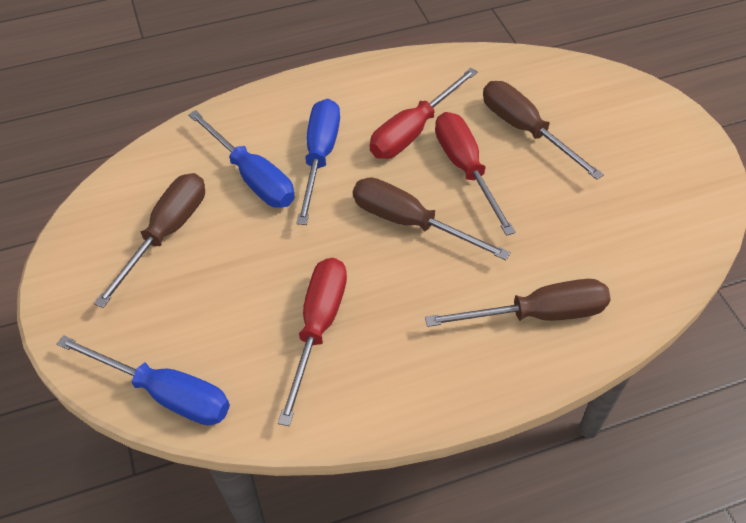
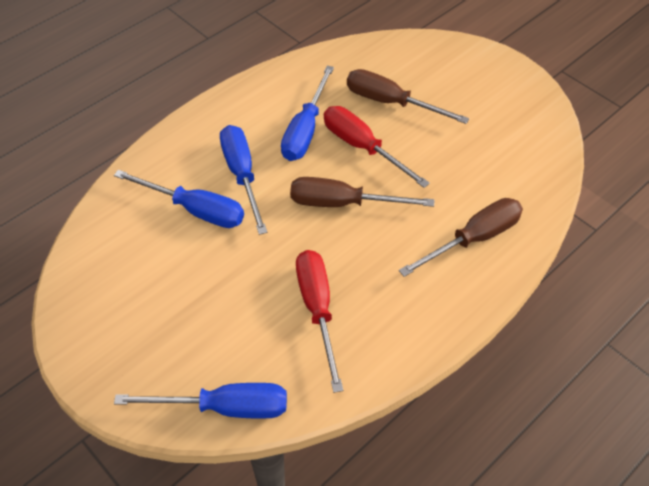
camera: 25 degrees left, 0 degrees up
brown screwdriver [94,173,205,308] -> none
red screwdriver [370,68,478,159] -> blue screwdriver [281,66,334,161]

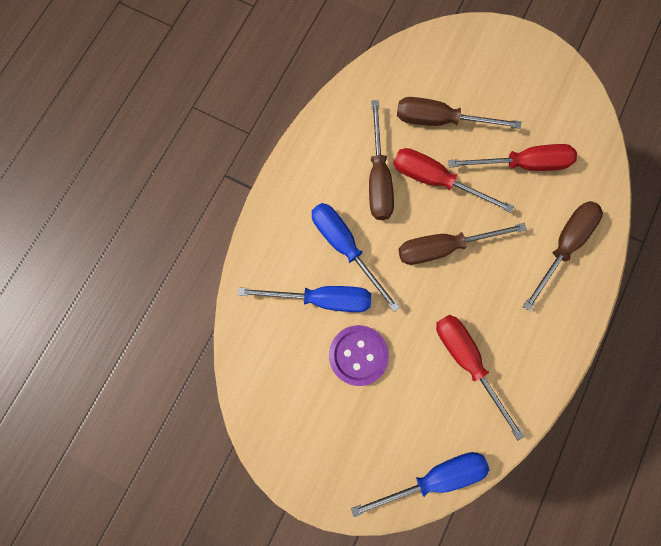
camera: 20 degrees left, 25 degrees up
blue screwdriver [281,66,334,161] -> brown screwdriver [369,100,394,220]
none -> purple button [329,325,389,386]
none -> red screwdriver [448,144,577,171]

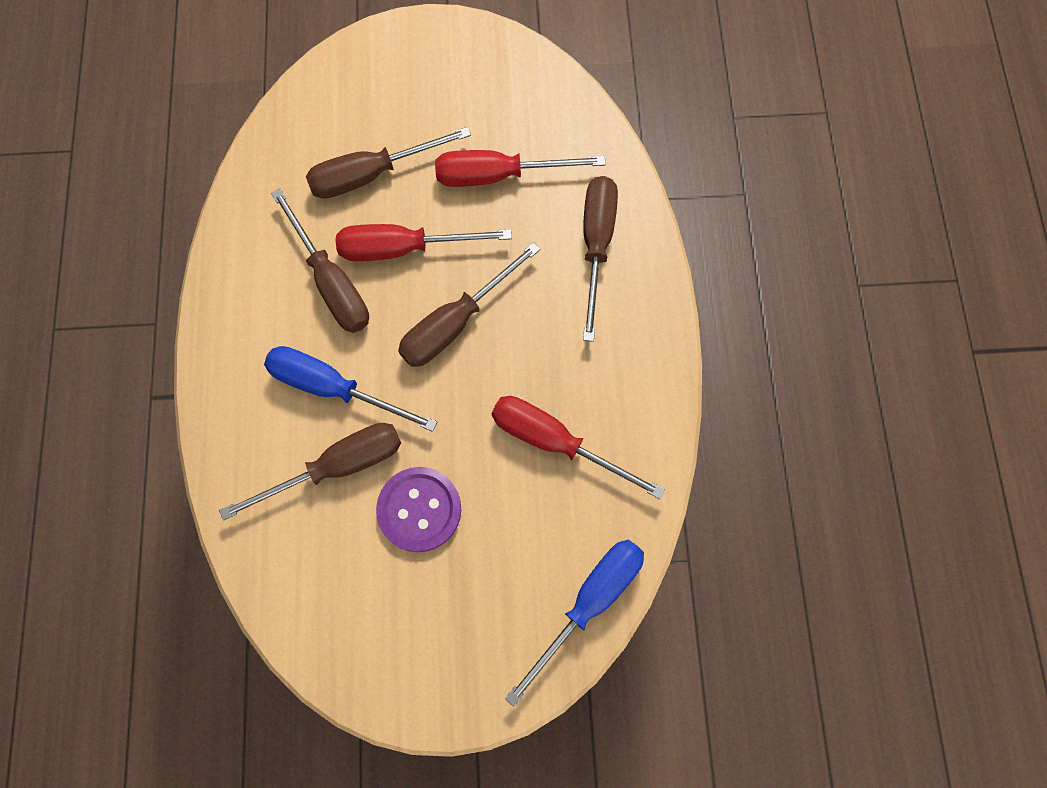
camera: 30 degrees left, 5 degrees down
blue screwdriver [238,286,371,312] -> brown screwdriver [219,423,401,521]
red screwdriver [448,144,577,171] -> red screwdriver turned 150 degrees counterclockwise [435,150,606,187]

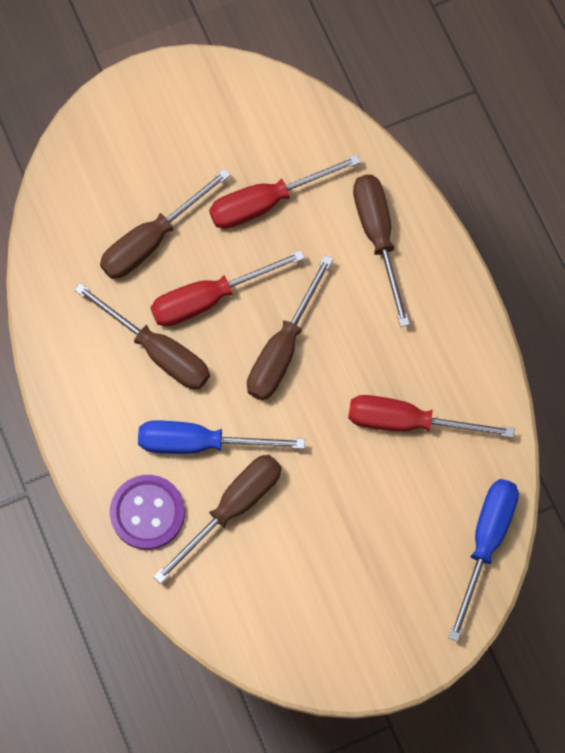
camera: 20 degrees left, 0 degrees up
purple button [376,467,461,552] -> purple button moved to [110,475,185,550]

